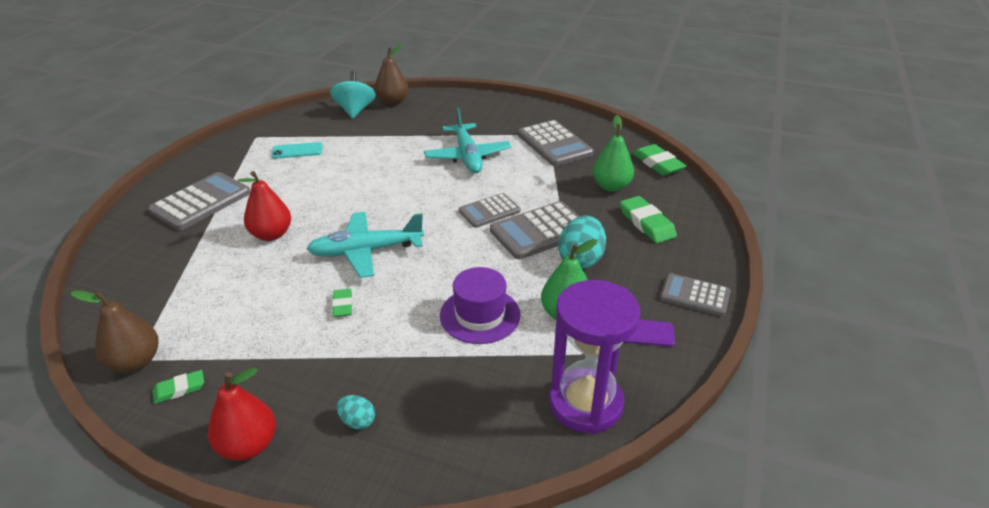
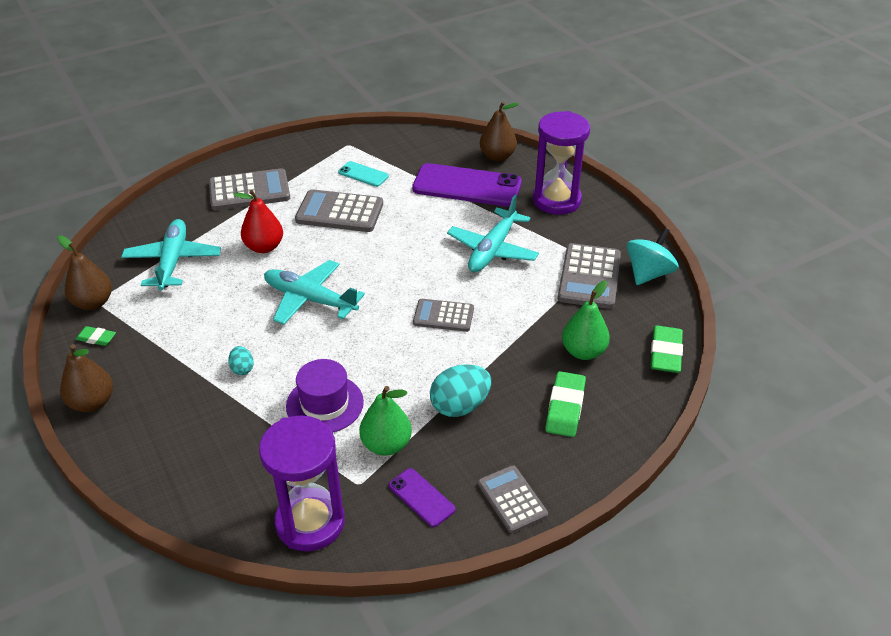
camera: 40 degrees right, 5 degrees up
red pear [208,368,276,461] -> brown pear [60,344,113,412]
turquoise spinning top [330,71,376,119] -> turquoise spinning top moved to [627,228,679,285]
green eraser [332,289,352,317] -> none
turquoise egg [337,395,375,429] -> turquoise egg moved to [228,346,254,375]
grey calculator [490,201,580,259] -> grey calculator moved to [295,189,383,232]
none -> turquoise plane [121,219,221,290]
none -> purple phone [412,163,522,207]
none -> purple hourglass [533,111,590,215]

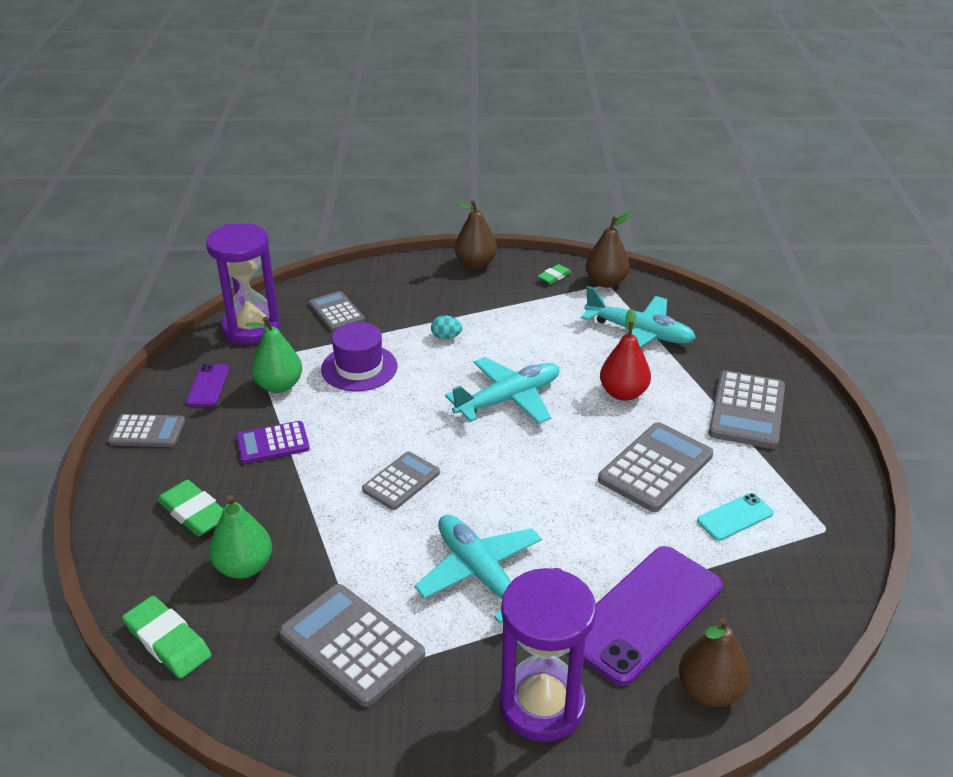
camera: 120 degrees right, 5 degrees down
purple phone [389,468,455,527] -> purple phone turned 75 degrees counterclockwise [186,364,230,407]
turquoise egg [430,364,491,417] -> purple calculator [236,421,310,464]
turquoise spinning top [627,228,679,285] -> none
none -> grey calculator [309,291,365,332]

